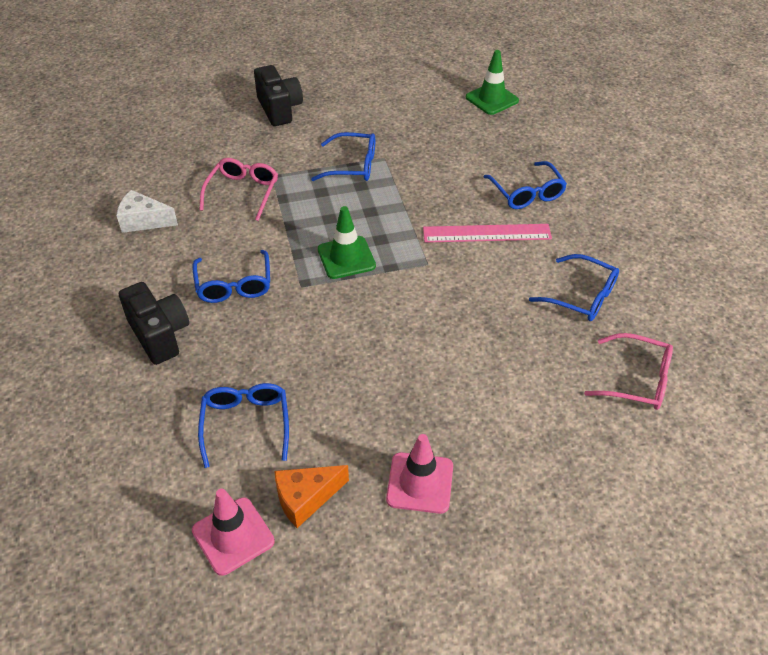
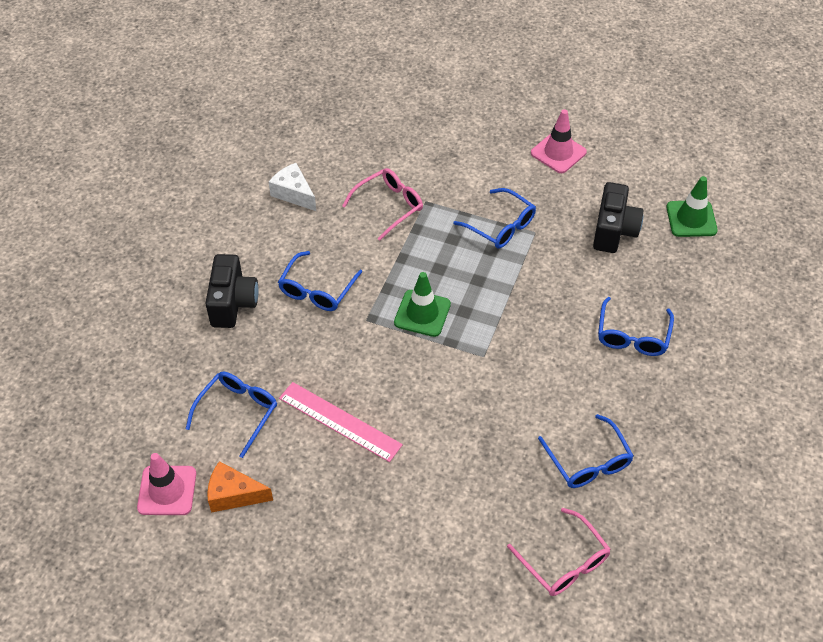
camera: 35 degrees right, 5 degrees up
black camera [254,65,303,126] -> black camera moved to [593,182,643,253]
pink traffic cone [386,434,453,514] -> pink traffic cone moved to [531,109,587,173]
pink ruler [423,224,552,243] -> pink ruler moved to [279,382,403,462]

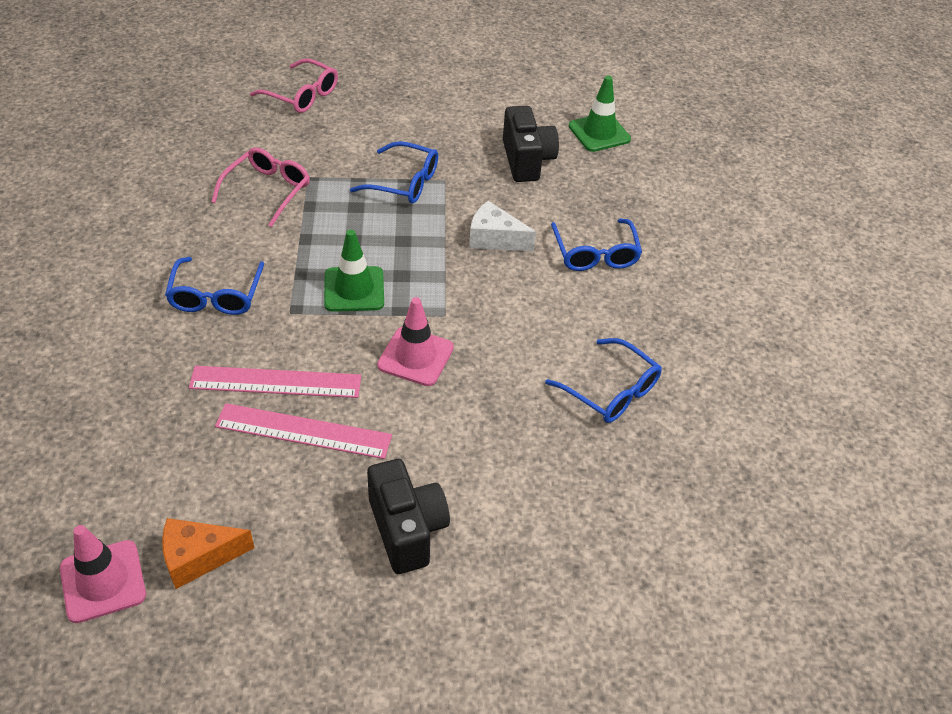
camera: 25 degrees left, 5 degrees down
blue glasses [186,372,277,458] -> none
black camera [205,254,259,328] -> black camera moved to [367,459,450,574]
white cheese [269,163,316,211] -> white cheese moved to [469,201,536,252]
pink glasses [507,508,611,596] -> pink glasses moved to [250,58,338,113]
pink traffic cone [531,109,587,173] -> pink traffic cone moved to [377,297,454,386]
none -> pink ruler [189,366,361,398]

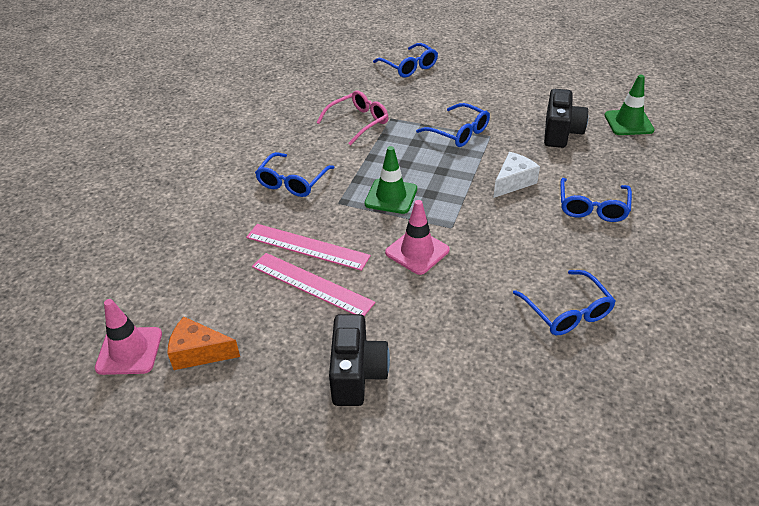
camera: 25 degrees right, 5 degrees down
pink glasses [250,58,338,113] -> blue glasses [373,43,438,78]
white cheese [469,201,536,252] -> white cheese turned 90 degrees clockwise [493,152,540,198]

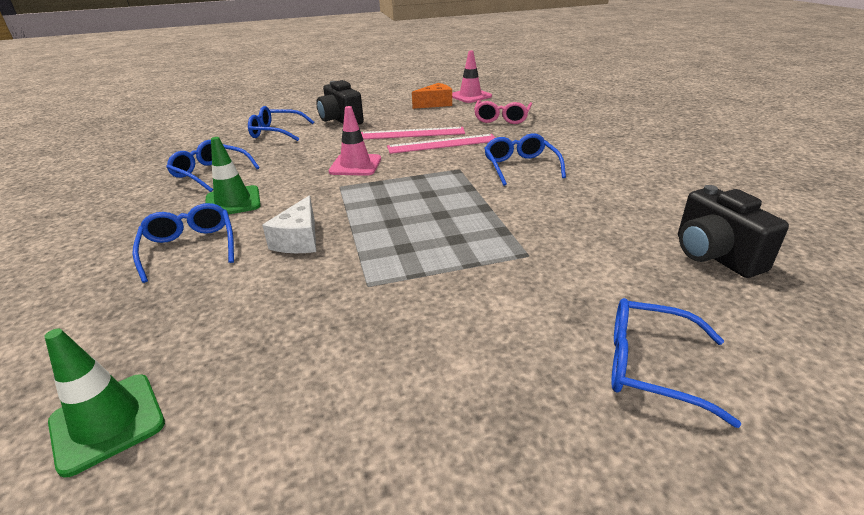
camera: 145 degrees right, 10 degrees down
pink glasses [317,91,388,146] -> pink glasses moved to [474,100,532,124]
green traffic cone [365,146,417,214] -> green traffic cone moved to [205,137,261,215]
blue glasses [416,103,490,147] -> blue glasses moved to [248,106,314,141]
black camera [544,89,588,148] -> black camera moved to [678,185,789,278]

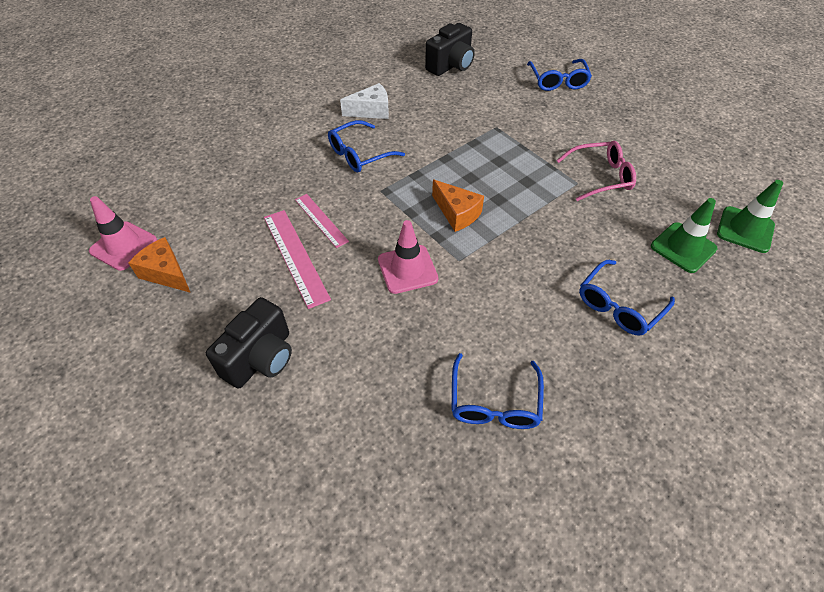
camera: 115 degrees left, 20 degrees up
green traffic cone [205,137,261,215] -> green traffic cone moved to [651,198,718,273]
blue glasses [248,106,314,141] -> none
white cheese [262,195,316,253] -> white cheese moved to [340,83,389,119]
pink ruler [387,134,496,154] -> pink ruler [295,194,349,248], size x0.65
pink glasses [474,100,532,124] -> pink glasses moved to [556,141,636,201]
none -> orange cheese [432,179,484,232]

